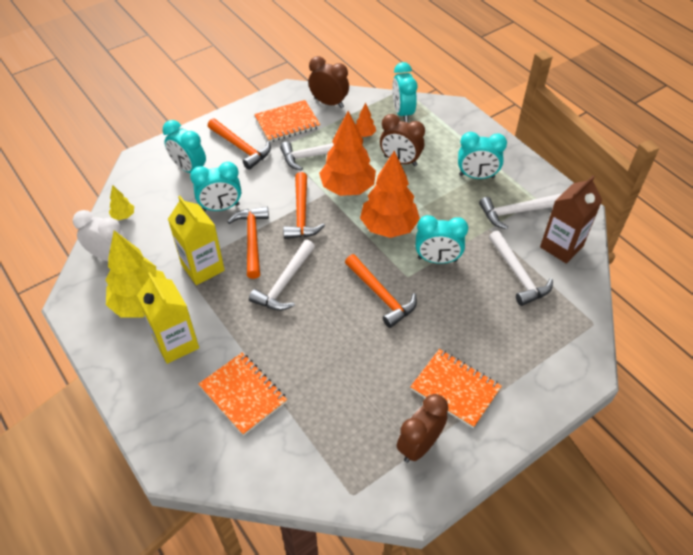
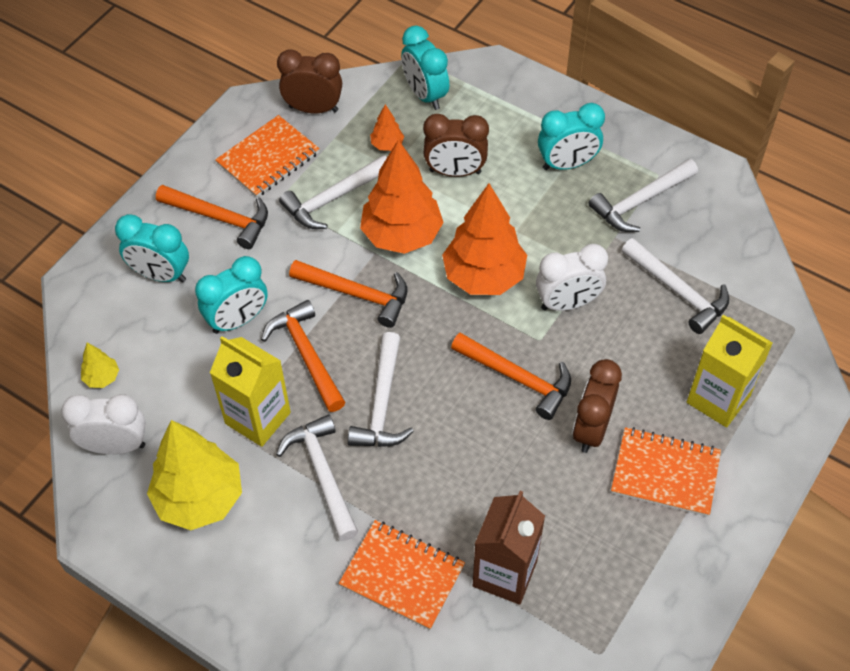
camera: 20 degrees left, 5 degrees up
yellow carton [137,272,199,364] -> yellow carton moved to [687,315,773,427]
orange hammer [283,172,325,239] -> orange hammer turned 45 degrees counterclockwise [289,260,408,328]
brown clock [397,394,448,463] -> brown clock moved to [572,359,622,453]
turquoise clock [416,215,468,264] -> white clock [536,244,608,311]
brown carton [540,176,602,264] -> brown carton moved to [473,491,545,605]
none -> white hammer [276,414,358,541]

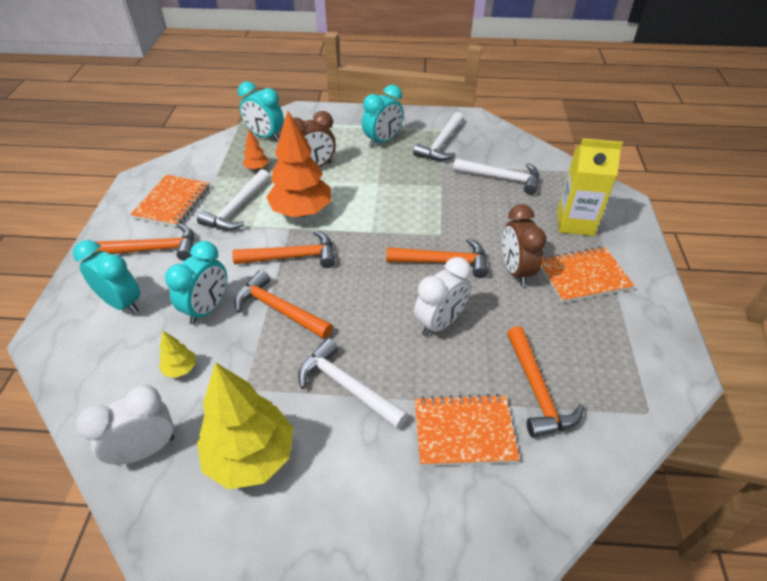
camera: 30 degrees left, 10 degrees down
yellow tree [81,343,119,388] -> yellow tree moved to [159,331,196,378]
turquoise clock [115,214,189,282] -> turquoise clock turned 135 degrees counterclockwise [73,240,140,314]
yellow carton [210,336,291,447] -> none
brown clock [277,49,342,113] -> none
white hammer [348,332,414,447] -> none
orange tree [442,183,527,295] -> none
brown carton [473,491,545,605] -> orange hammer [507,326,584,438]
white clock [536,244,608,311] -> white clock moved to [414,257,471,337]

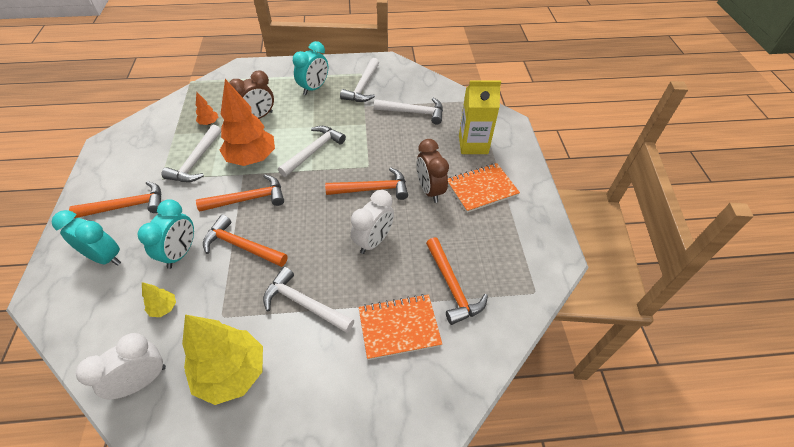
camera: 10 degrees left, 5 degrees up
orange notebook [130,175,210,227] -> none
turquoise clock [238,81,284,141] -> none
none -> white hammer [278,126,346,177]

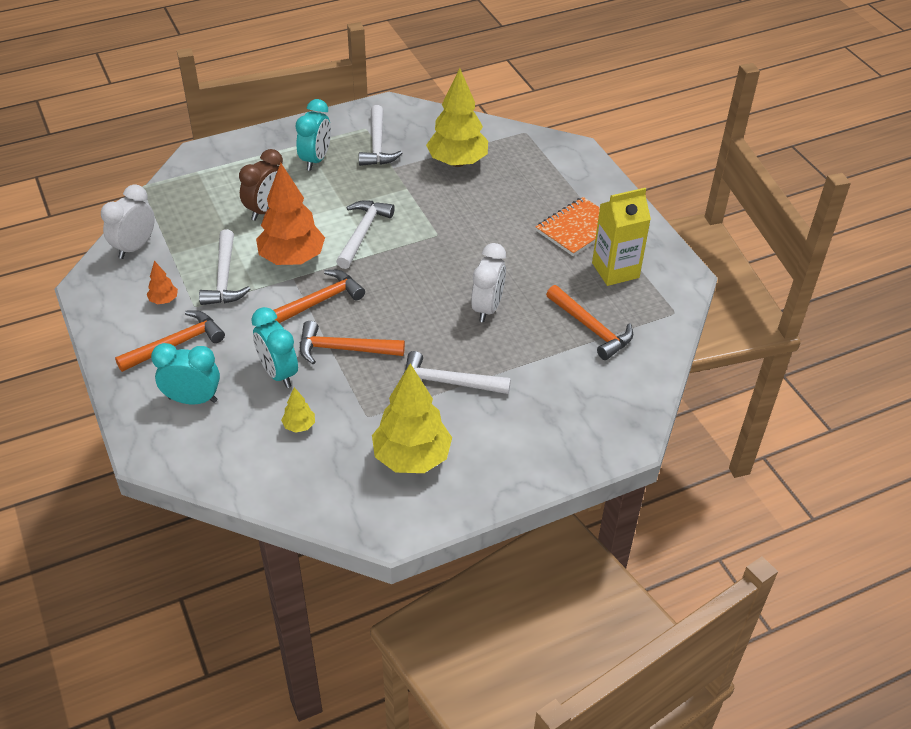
camera: 20 degrees left, 5 degrees down
white clock [76,333,166,399] -> white clock moved to [101,184,155,259]
turquoise clock [137,199,194,269] -> turquoise clock turned 150 degrees clockwise [251,307,298,388]
orange tree [196,92,218,125] -> orange tree moved to [147,261,178,304]
orange hammer [325,167,408,200] -> none
orange notebook [359,294,442,360] -> none
white hammer [374,98,443,125] -> yellow tree [426,68,488,167]
brown clock [417,139,449,203] -> none
yellow carton [459,80,501,154] -> yellow carton moved to [592,188,651,286]

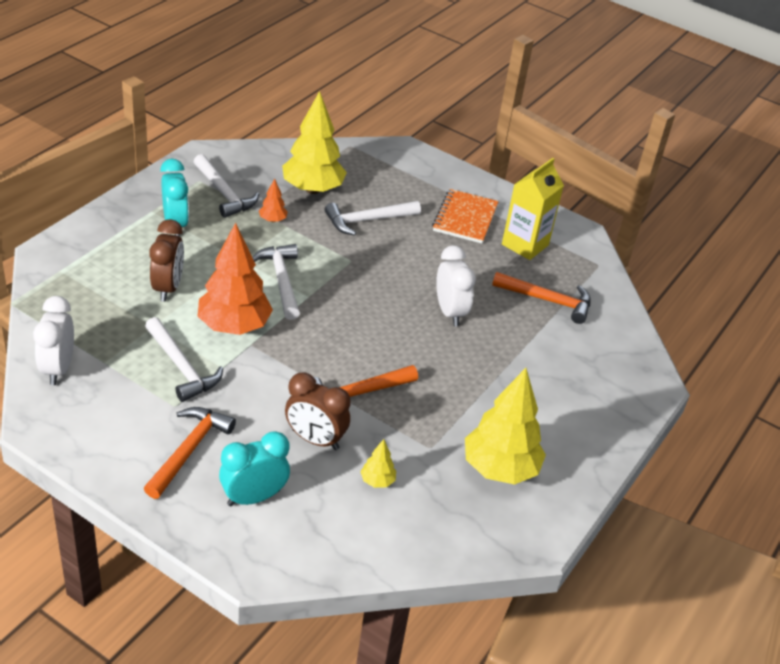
camera: 35 degrees left, 5 degrees down
orange tree [147,261,178,304] -> orange tree moved to [259,179,288,222]
turquoise clock [251,307,298,388] -> brown clock [285,372,350,450]
orange hammer [273,270,365,323] -> none
white hammer [403,351,511,394] -> white hammer moved to [325,201,421,236]

